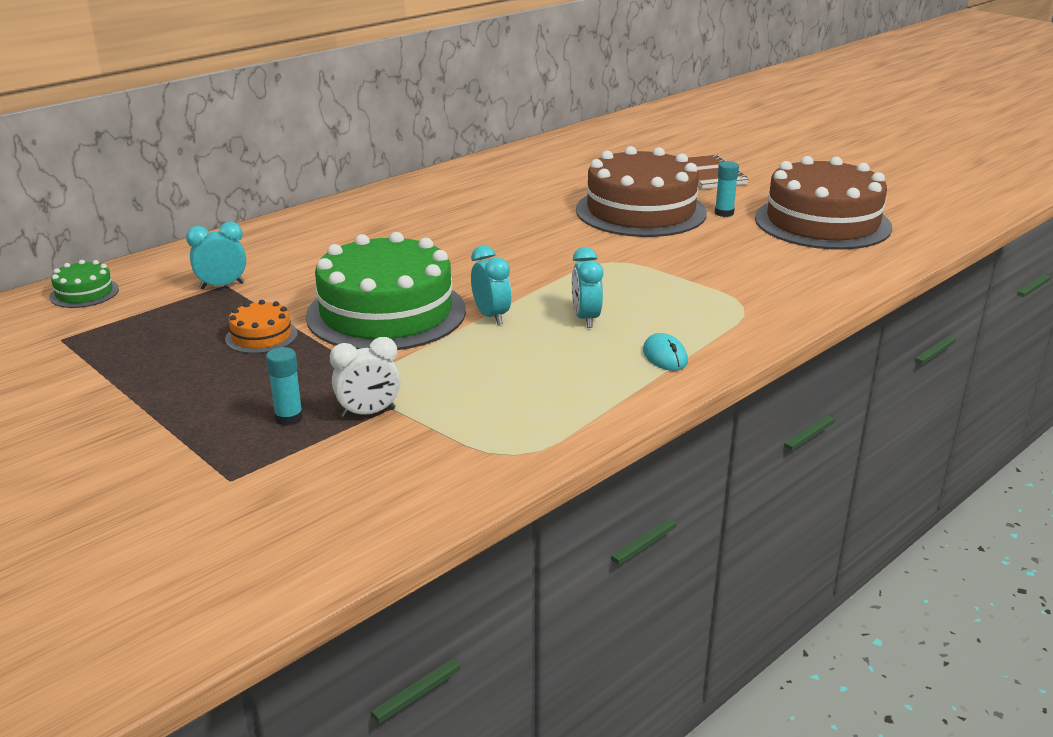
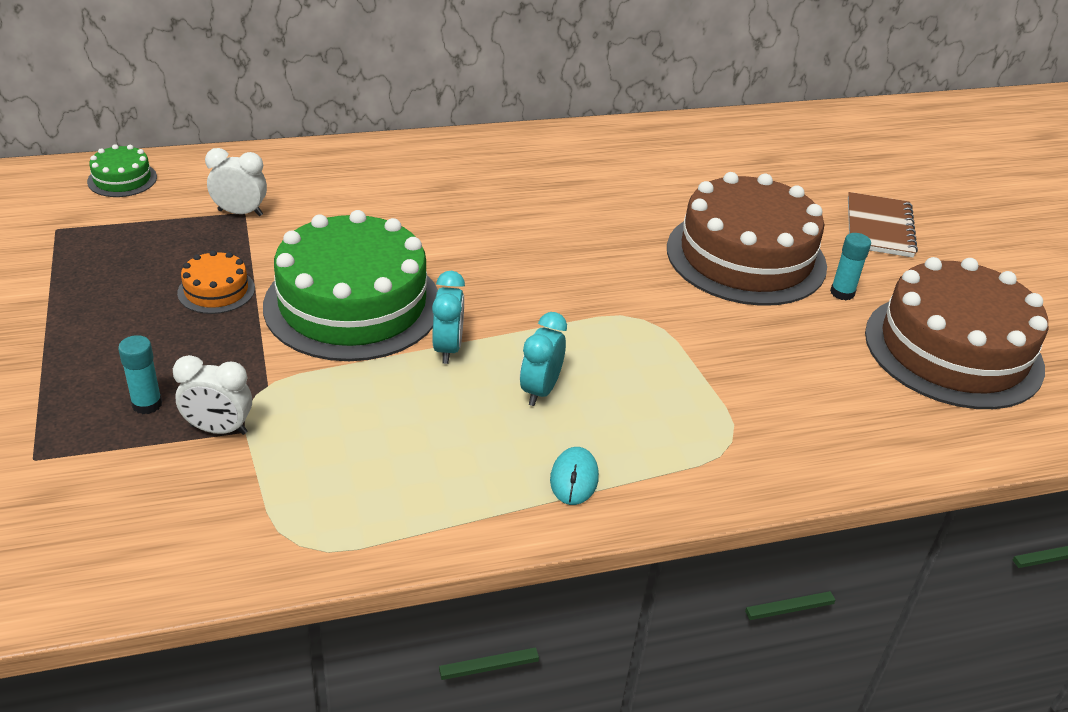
camera: 25 degrees right, 10 degrees up
turquoise clock [186,222,246,289] -> white clock [205,148,267,216]

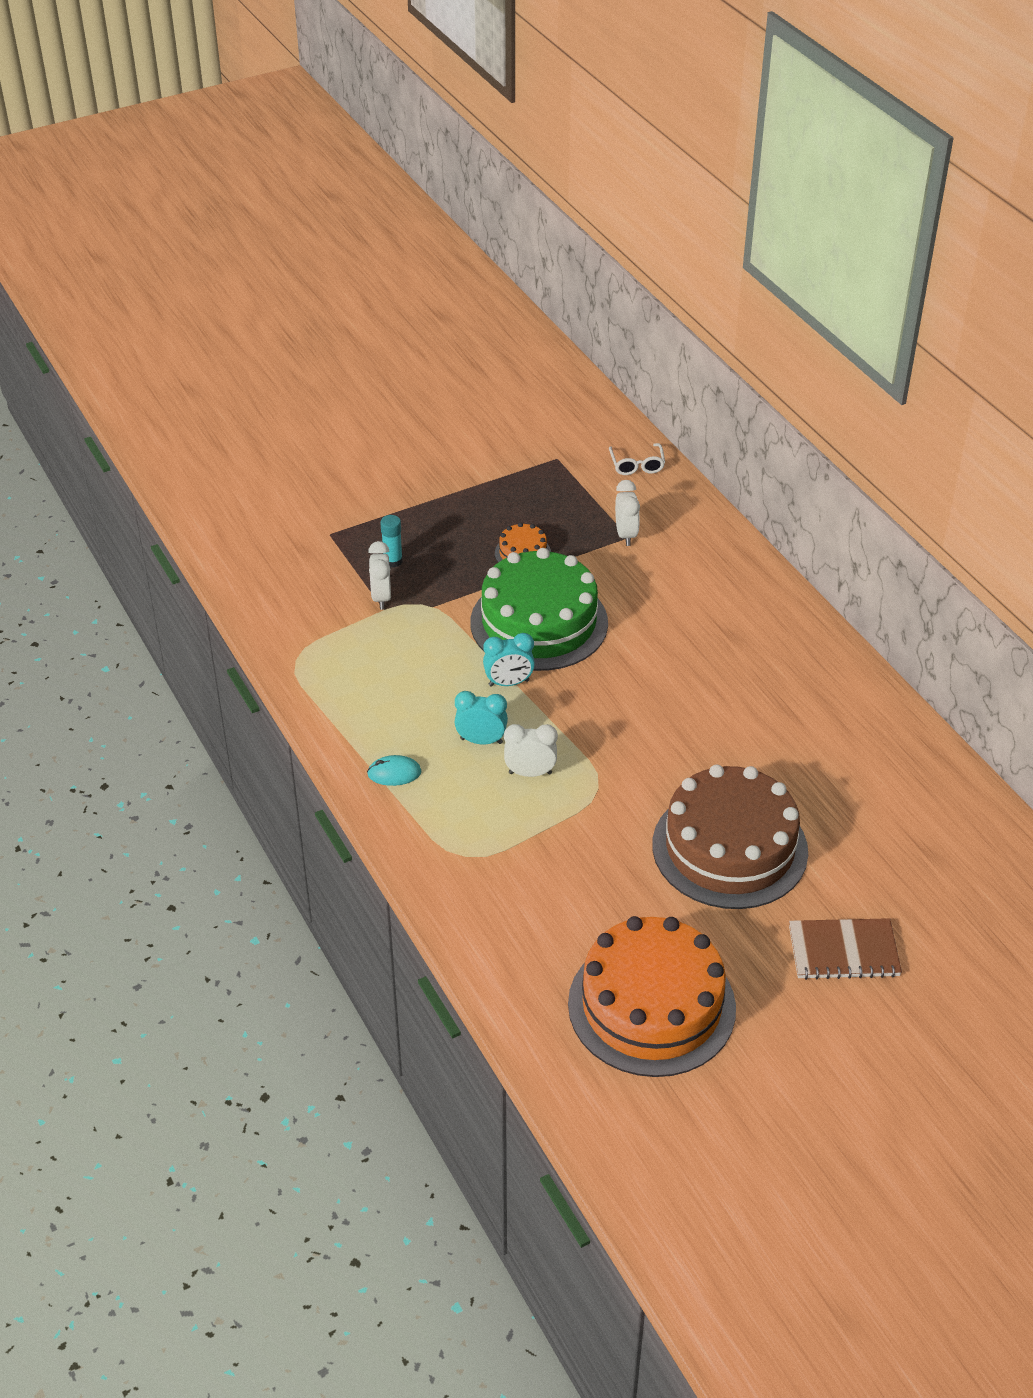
camera: 80 degrees right, 5 degrees up
green cake [87,144,157,197] -> white glasses [609,443,665,475]
turquoise glue stick [830,233,871,300] -> none
brown cake [865,257,1048,409] -> orange cake [568,916,736,1077]
none -> white clock [504,724,558,777]

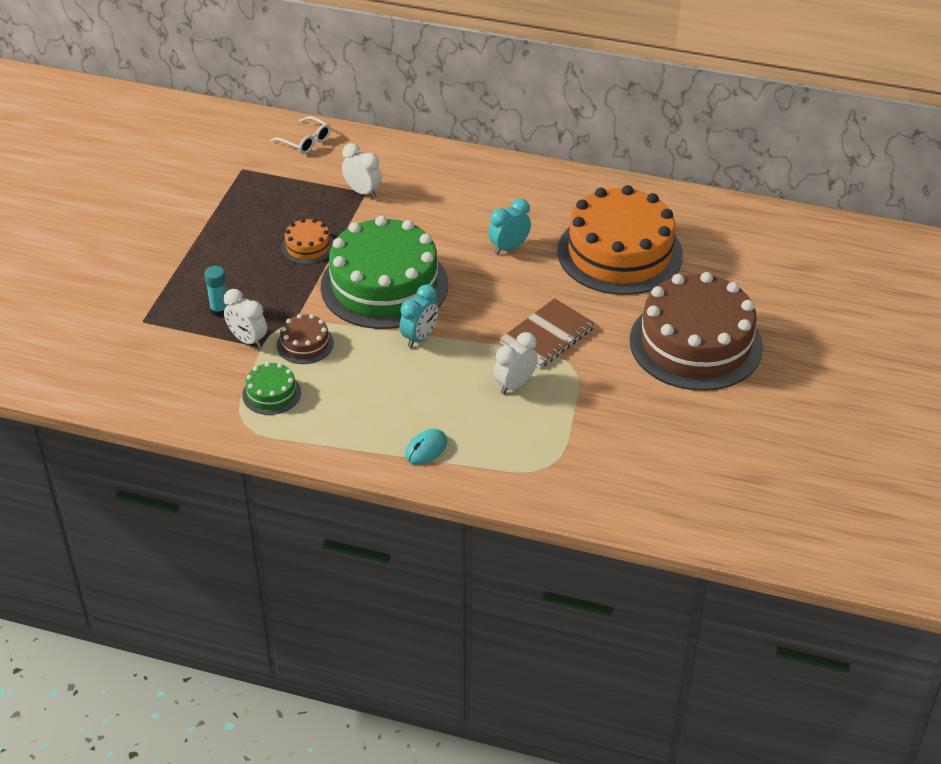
camera: 45 degrees left, 0 degrees up
turquoise clock [454,691,508,745] -> turquoise clock moved to [488,199,531,255]
orange cake [568,916,736,1077] -> orange cake moved to [557,185,683,295]
brown notebook [789,918,902,980] -> brown notebook moved to [500,298,595,368]
none -> green cake [242,362,301,415]
none -> brown cake [277,314,334,364]

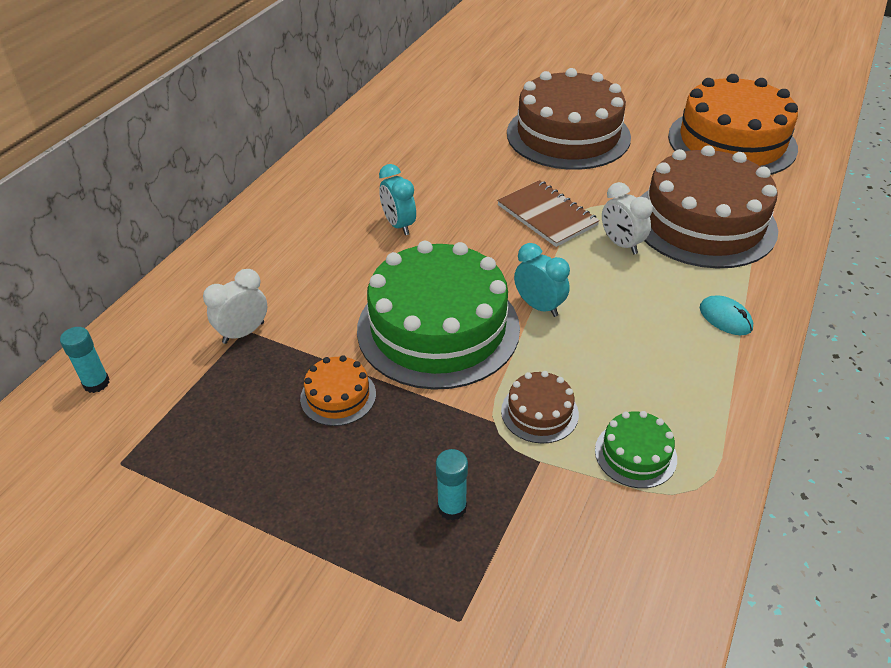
camera: 80 degrees left, 0 degrees up
white clock [224,289,267,348] -> none
white glasses [271,116,331,154] -> turquoise glue stick [60,327,110,393]
orange cake [557,185,683,295] -> orange cake moved to [668,74,798,175]
none -> brown cake [640,145,778,269]

